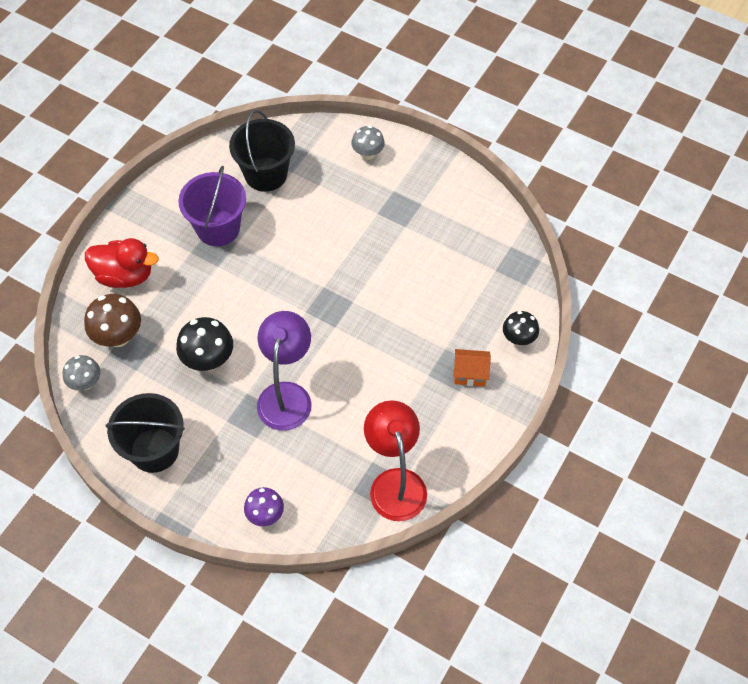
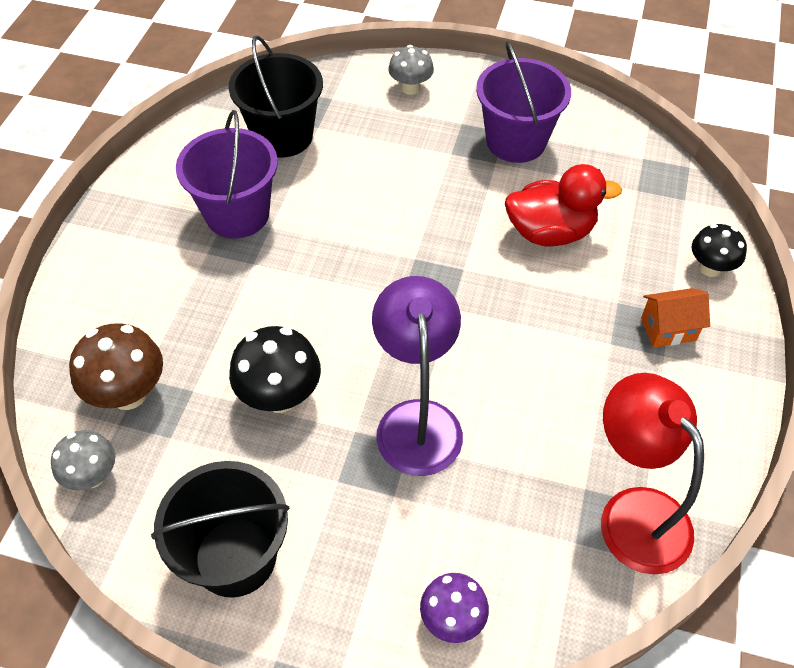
camera: 15 degrees left, 5 degrees down
red duck [85,238,159,288] -> red duck moved to [505,164,622,246]
none -> purple bucket [476,41,571,163]

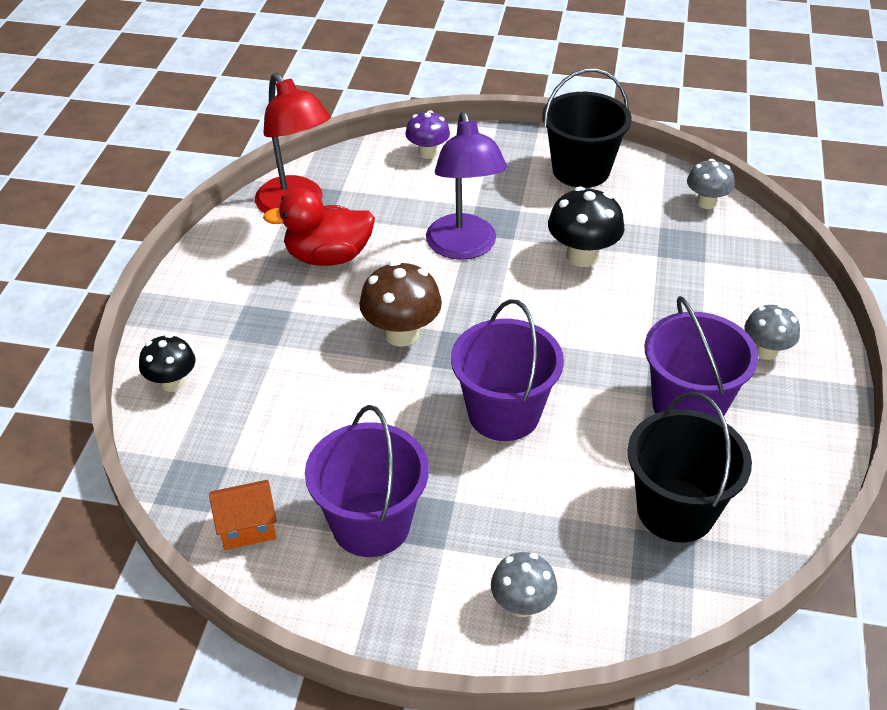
camera: 175 degrees right, 10 degrees down
brown mushroom [69,323,163,410] -> brown mushroom moved to [359,261,442,346]
red duck [505,164,622,246] -> red duck moved to [263,188,375,266]
orange house [641,288,710,347] -> orange house moved to [209,480,277,550]
none -> purple bucket [451,299,564,441]
none -> grey mushroom [745,304,800,360]

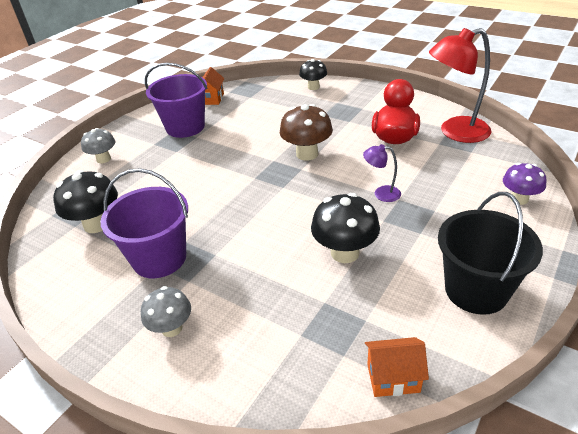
camera: 115 degrees right, 5 degrees down
purple lamp [426,111,507,260] -> purple lamp [363,144,401,202], size x0.47
purple bucket [451,299,564,441] -> none
black bucket [628,392,752,543] -> black mushroom [53,170,118,233]
grey mushroom [687,159,735,209] -> orange house [365,337,429,397]

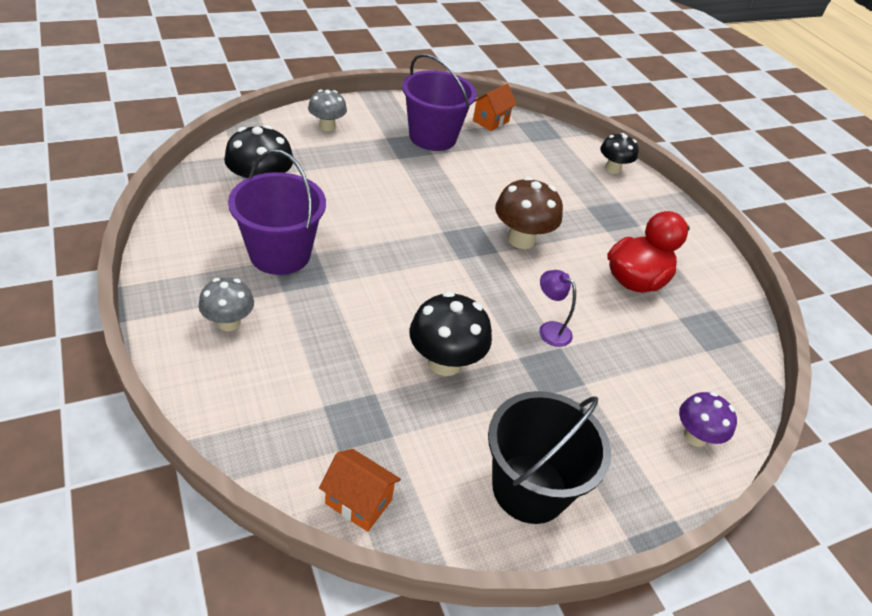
camera: 25 degrees right, 5 degrees up
red lamp [429,28,492,143] -> none

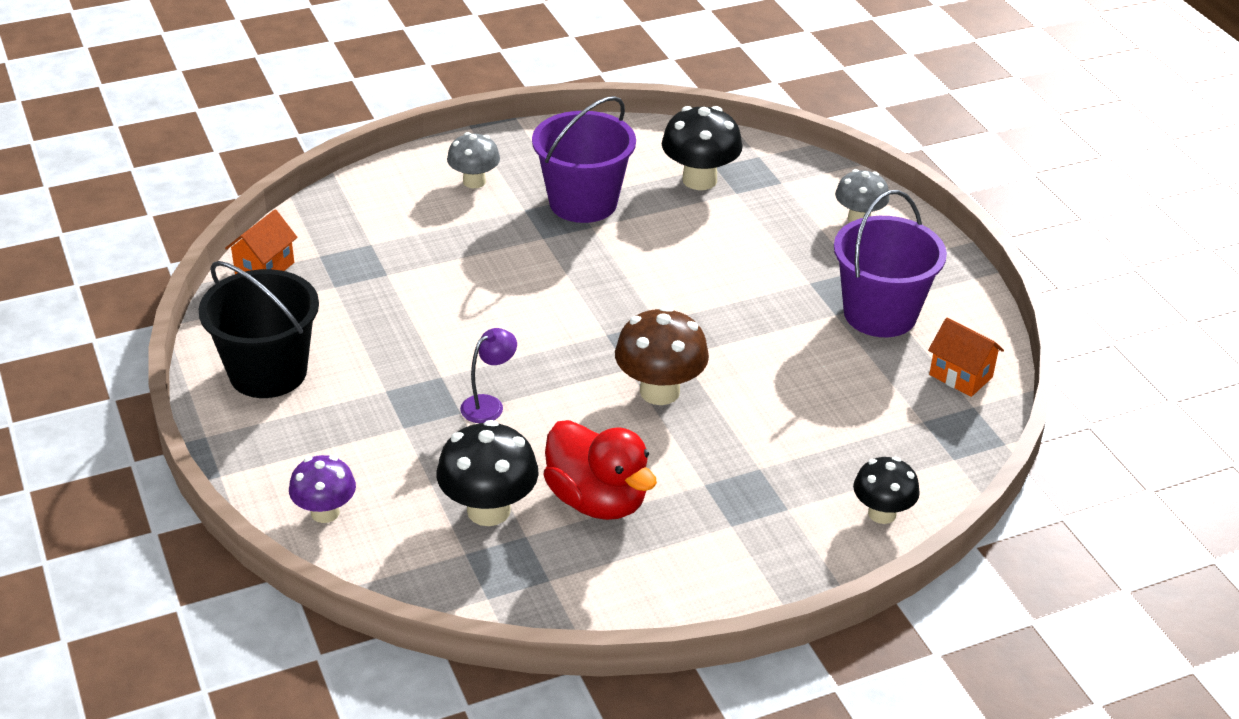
camera: 95 degrees right, 5 degrees down
black mushroom [409,291,492,376] -> black mushroom moved to [437,420,539,526]

